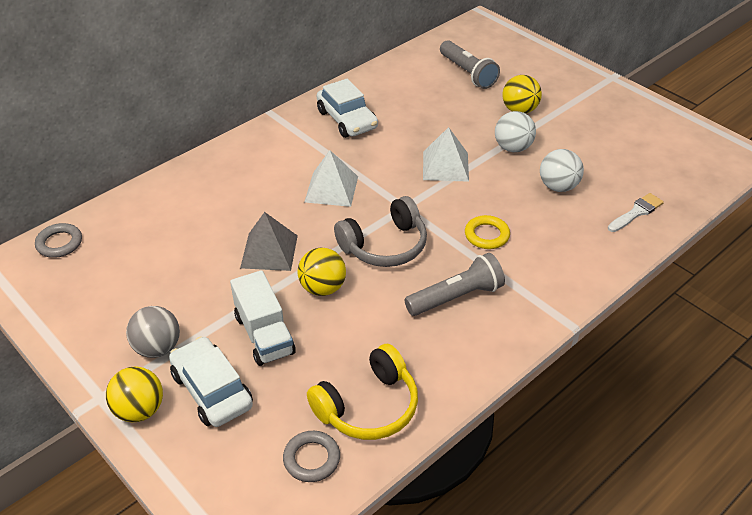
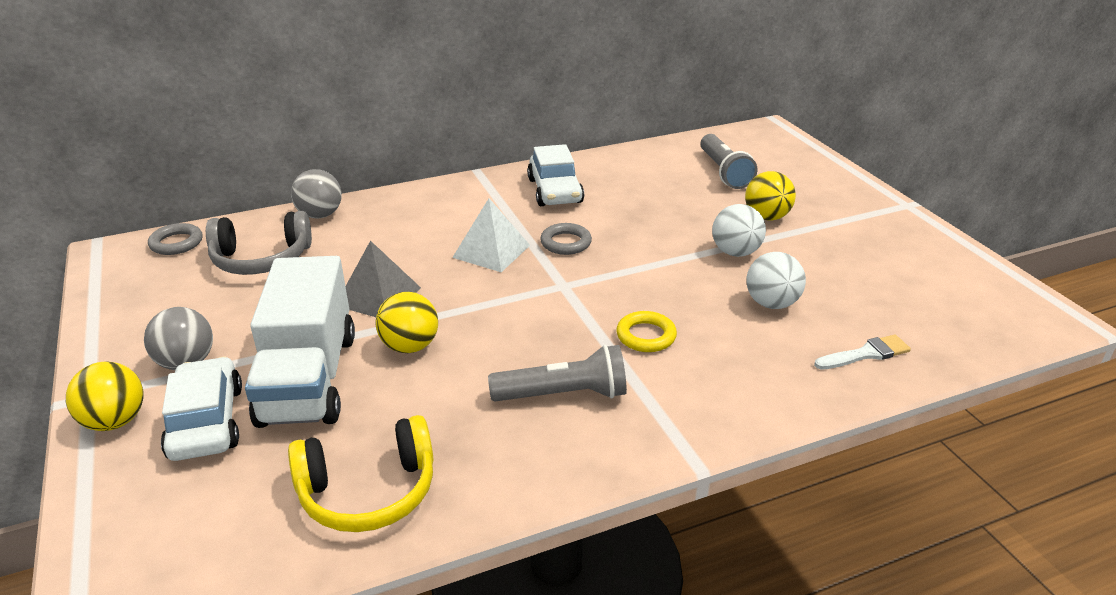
camera: 20 degrees right, 10 degrees down
white truck [230,270,296,366] -> white truck [245,256,355,428], size x1.55
grey ring [283,431,340,482] -> grey ring moved to [540,223,592,255]
grey headphones [334,196,427,267] -> grey headphones moved to [206,211,312,275]
white pyramid [423,127,469,182] -> none
none -> grey ball [291,169,342,218]

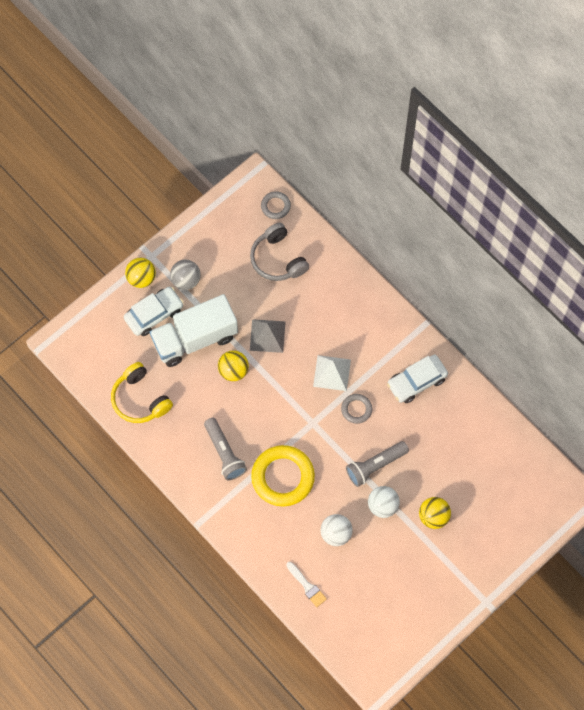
camera: 70 degrees right, 35 degrees up
grey ball [291,169,342,218] -> none
yellow ring [616,311,677,352] -> yellow ring [251,445,315,507], size x1.99
grey flashlight [700,134,757,189] -> grey flashlight moved to [346,441,409,487]

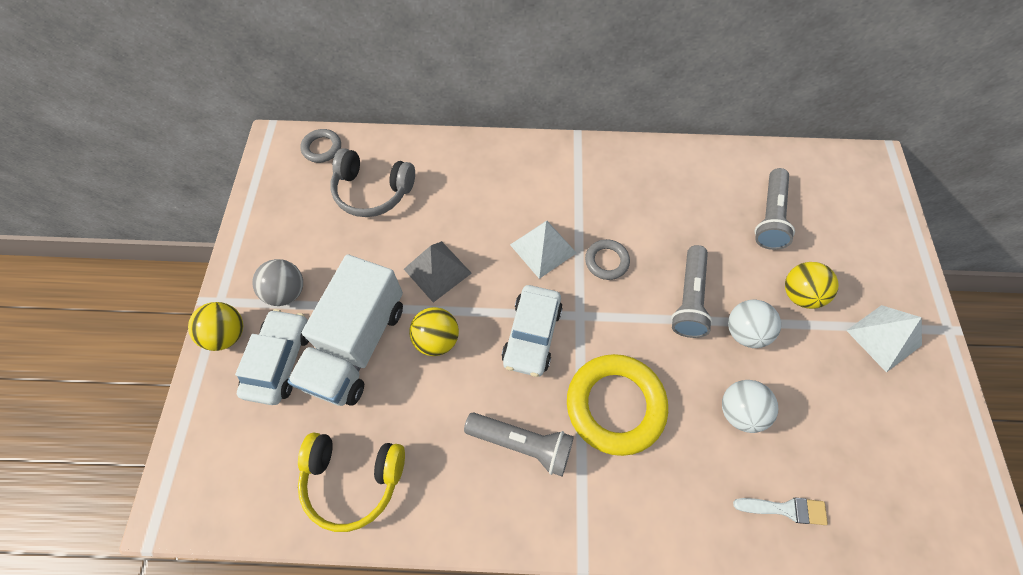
camera: 45 degrees left, 5 degrees down
white car [387,355,448,403] -> white car moved to [501,285,563,377]
none -> grey flashlight [755,168,795,250]
none -> white pyramid [846,305,922,372]

